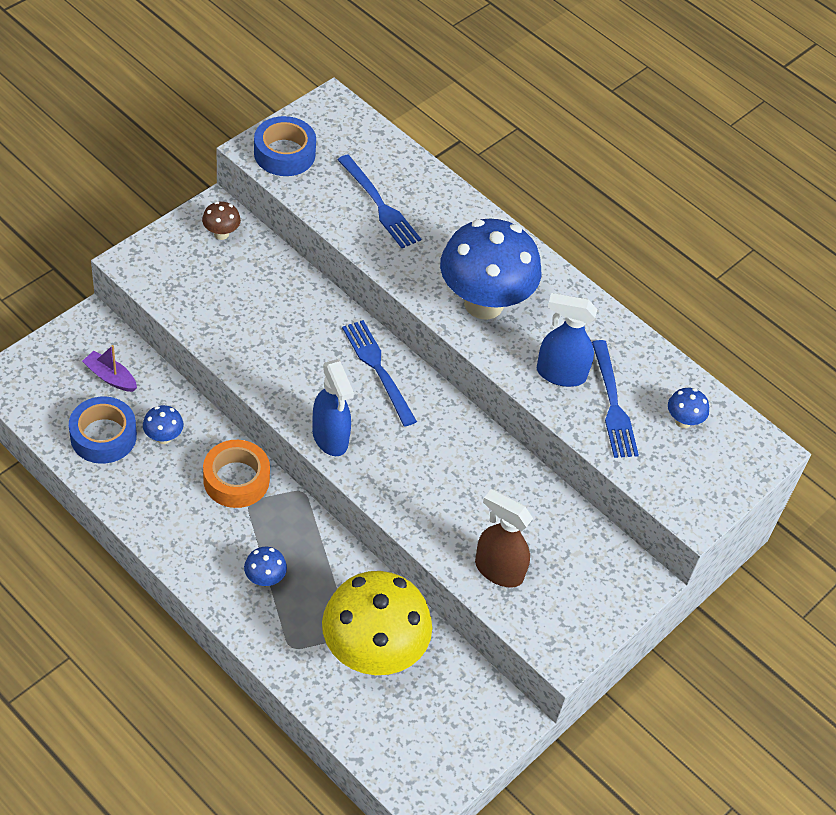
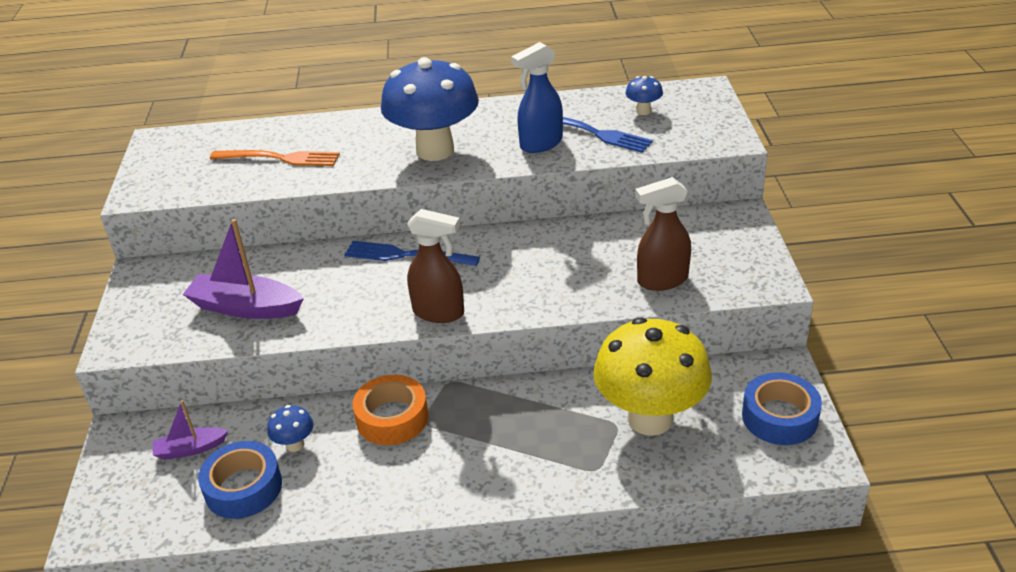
camera: 40 degrees left, 15 degrees down
brown mushroom [202,201,241,240] -> none
blue mushroom [244,547,287,587] -> none
blue tape [254,116,316,176] -> blue tape moved to [742,372,822,445]
blue spray bottle [312,360,354,456] -> brown spray bottle [407,209,464,323]
blue fork [337,154,421,248] -> orange fork [210,150,340,166]
none -> purple boat [183,219,304,319]

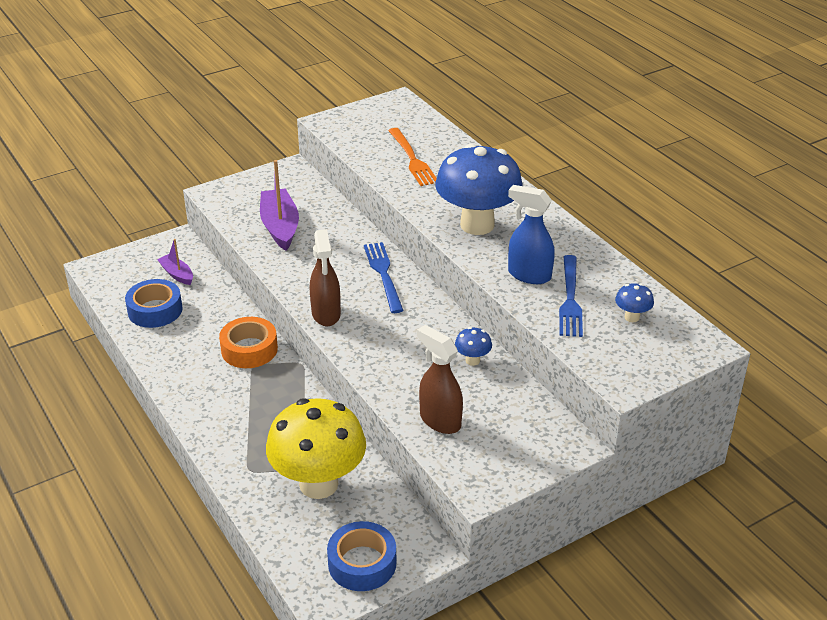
camera: 60 degrees right, 0 degrees up
blue mushroom [267,405,314,452] -> blue mushroom moved to [455,327,492,366]

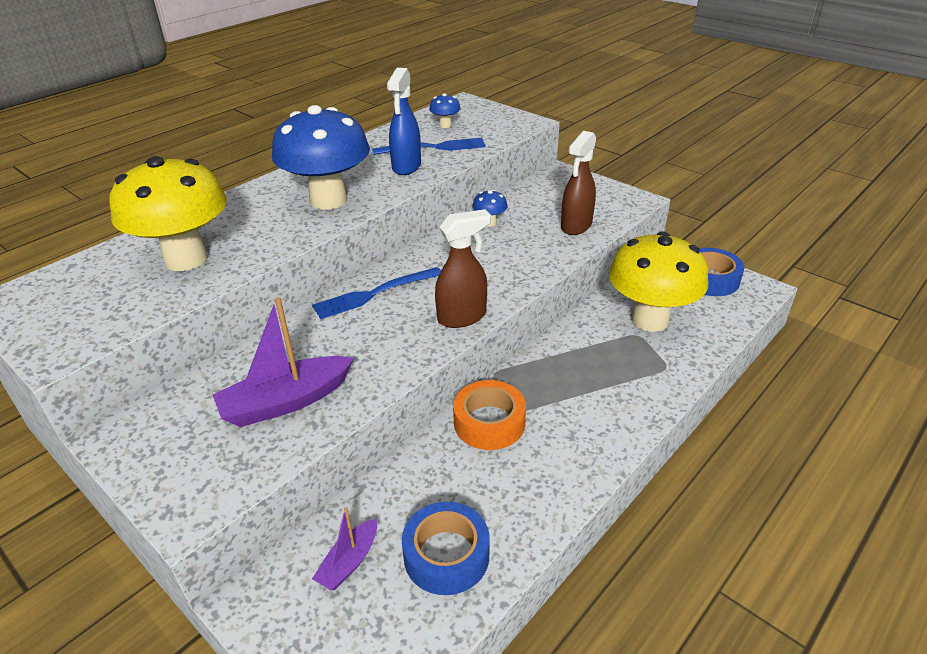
camera: 105 degrees left, 0 degrees up
orange fork [388,128,437,186] -> yellow mushroom [109,156,227,271]

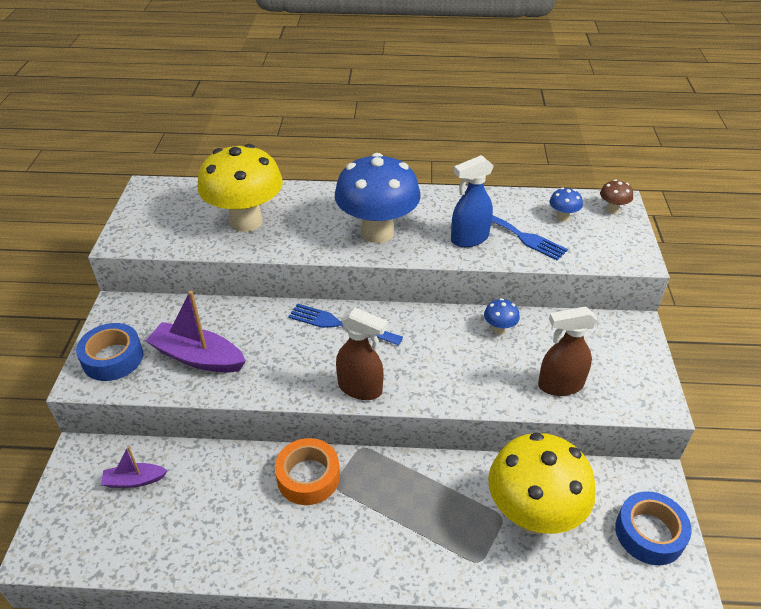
camera: 50 degrees right, 5 degrees up
blue tape [402,502,490,595] -> blue tape moved to [76,323,143,381]
none -> brown mushroom [600,179,633,214]

